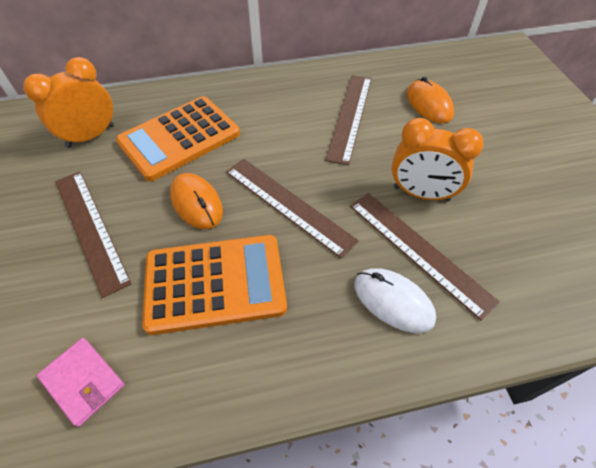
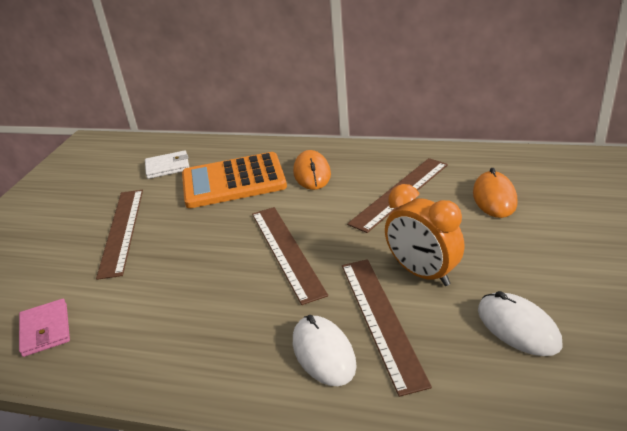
camera: 30 degrees right, 20 degrees down
orange clock [24,57,114,148] -> white wallet [145,150,189,179]
orange calculator [142,235,287,335] -> none
orange mouse [170,173,223,229] -> orange mouse moved to [293,150,331,190]
none -> white mouse [478,291,562,356]

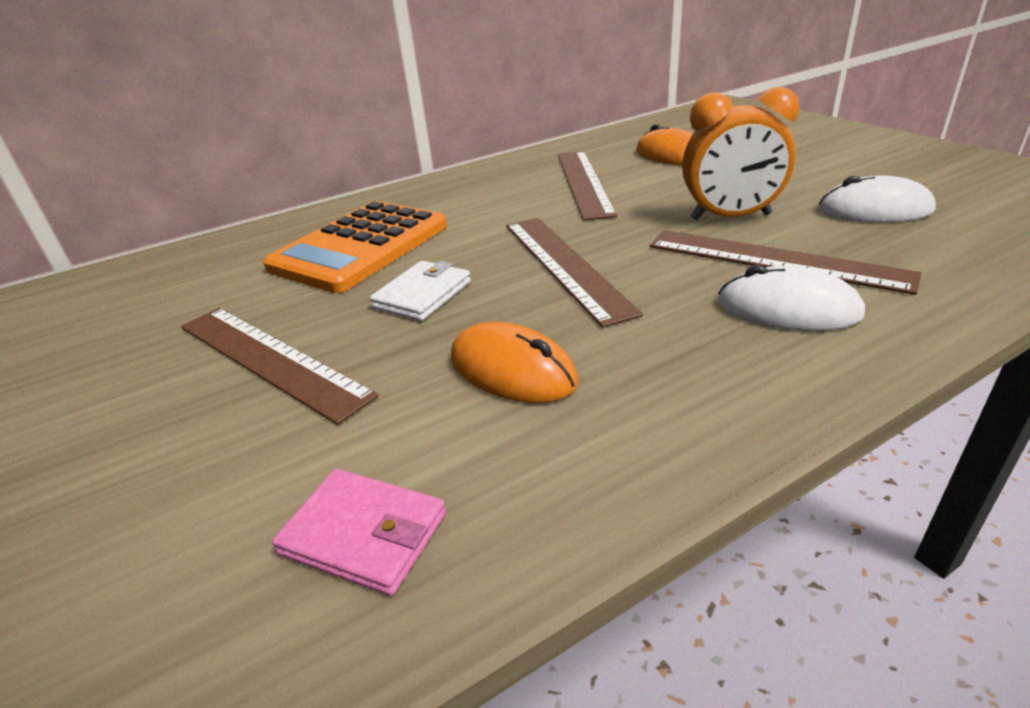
camera: 45 degrees left, 0 degrees up
white wallet [145,150,189,179] -> white wallet moved to [370,261,471,321]
brown ruler [252,207,328,305] -> brown ruler turned 45 degrees clockwise [506,218,643,328]
orange mouse [293,150,331,190] -> orange mouse moved to [451,322,578,403]

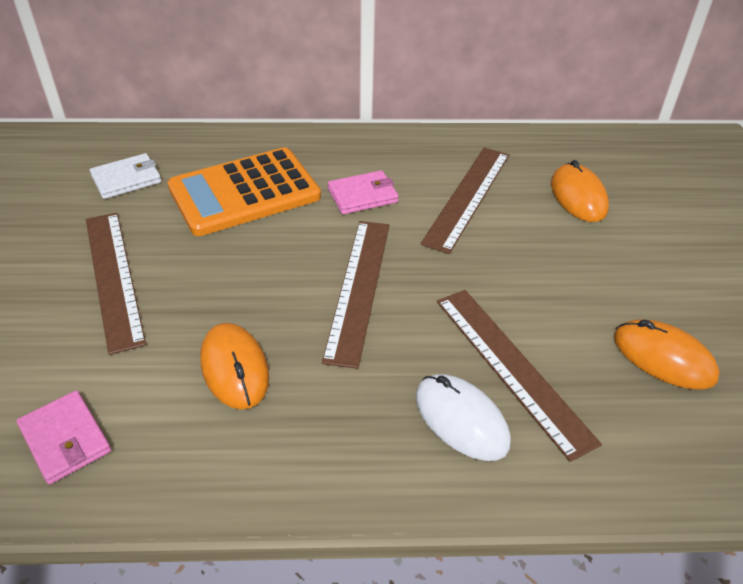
camera: 25 degrees right, 10 degrees up
white wallet [370,261,471,321] -> white wallet moved to [90,153,161,199]
orange clock [682,87,800,220] -> none
white mouse [818,176,936,222] -> orange mouse [614,319,719,389]
none -> pink wallet [328,170,399,214]

